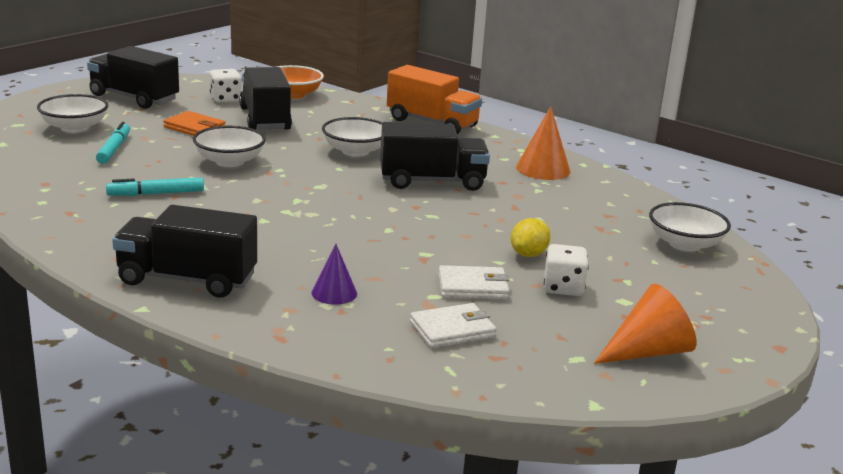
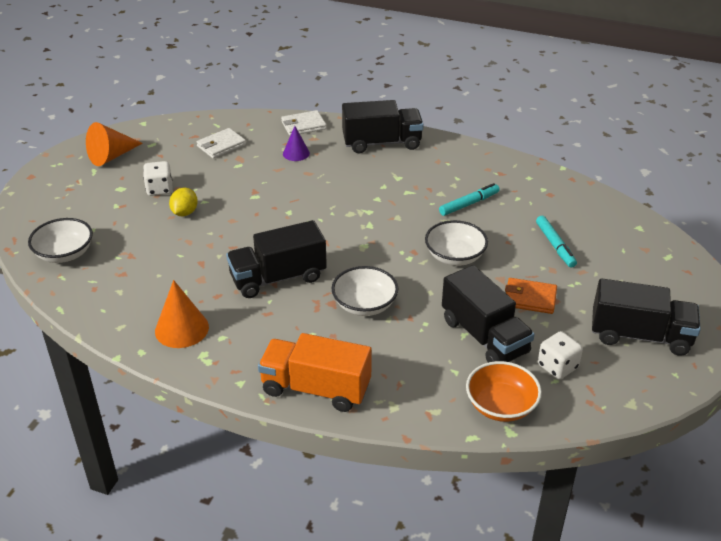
camera: 165 degrees right, 15 degrees up
white bowl [37,94,108,133] -> none
white wallet [438,265,509,300] -> white wallet moved to [281,110,326,136]

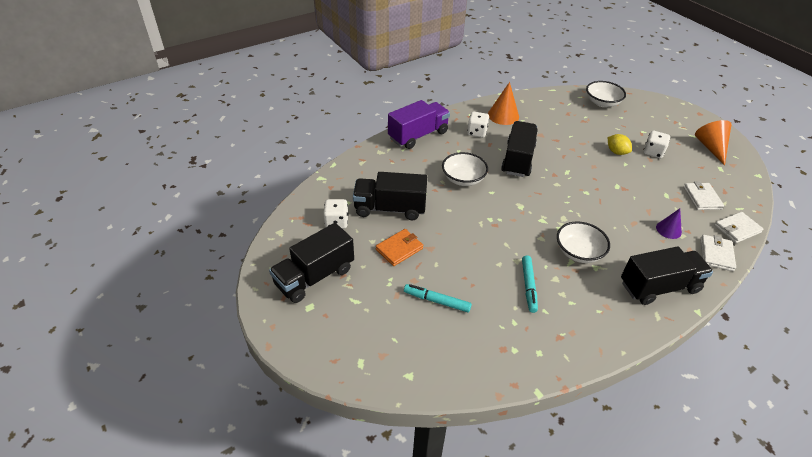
camera: 125 degrees right, 5 degrees up
orange truck [258,333,372,412] -> purple truck [388,100,450,149]
black truck [342,100,424,153] -> black truck turned 135 degrees counterclockwise [621,246,713,305]
white bowl [425,220,488,266] -> white bowl moved to [557,221,610,263]
orange bowl [466,361,542,422] -> none
none -> white dice [467,112,489,138]
none -> white wallet [714,212,764,243]

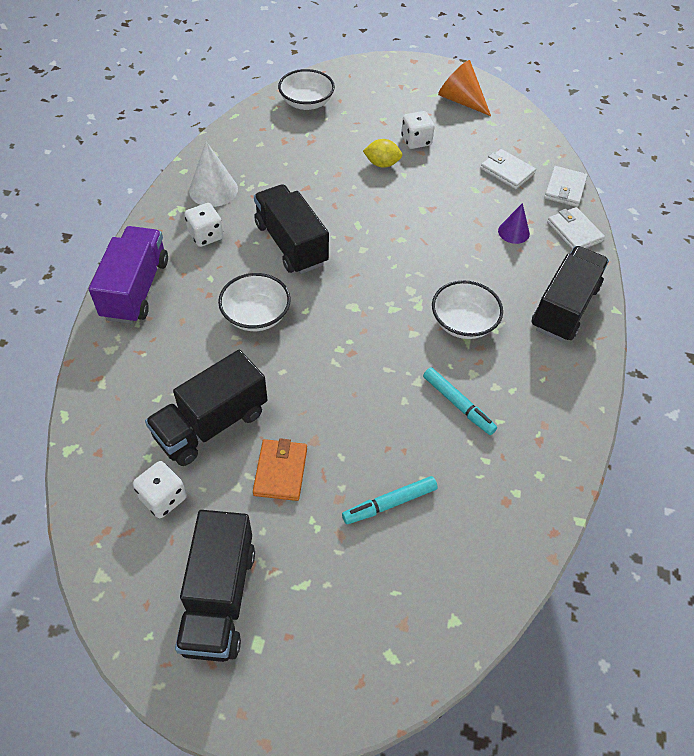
camera: 45 degrees left, 10 degrees up
orange cone [488,82,519,125] -> white cone [189,141,238,207]

